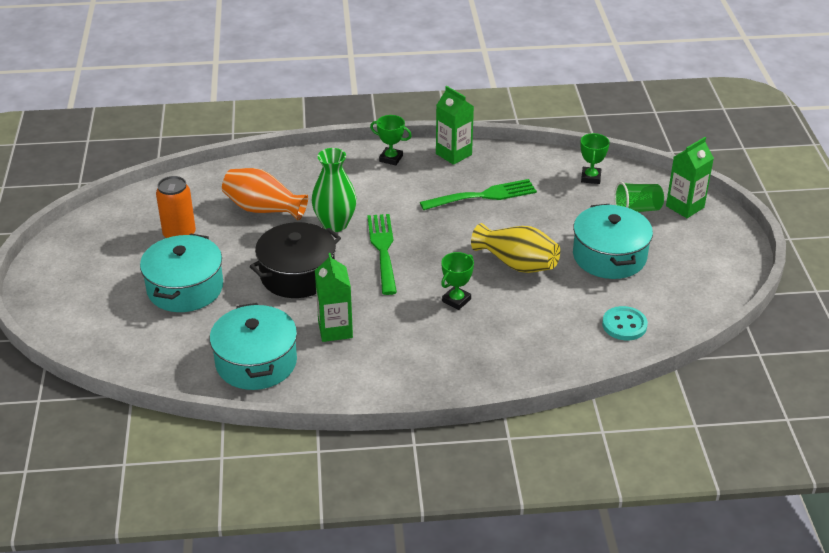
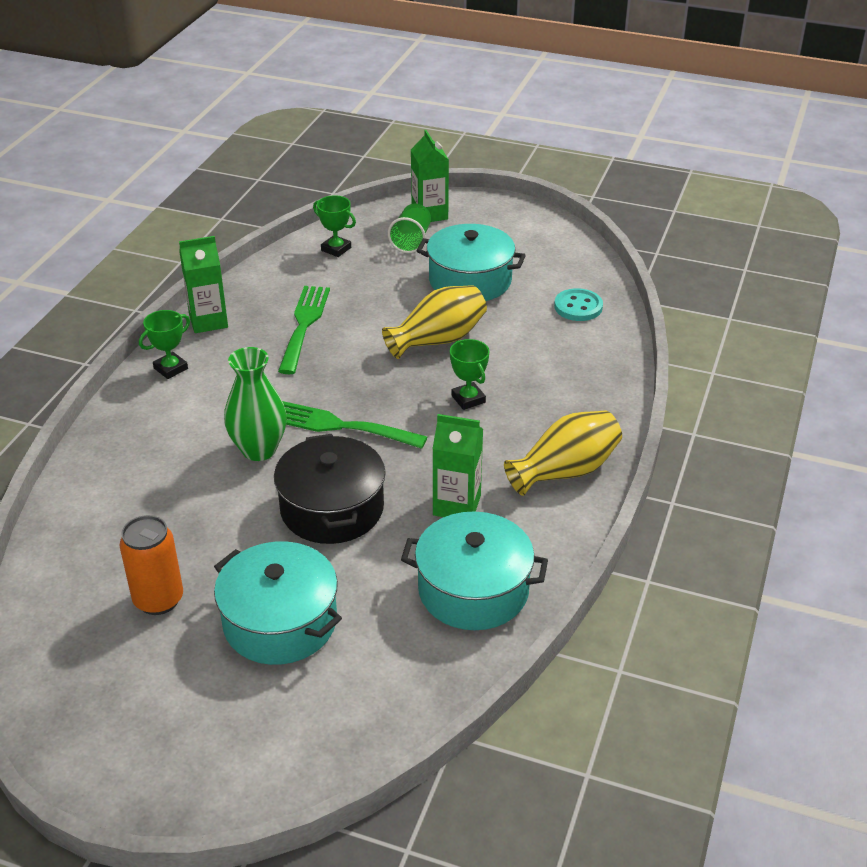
camera: 65 degrees left, 0 degrees up
orange vase [222,168,308,220] -> none
none -> yellow vase [504,411,622,496]

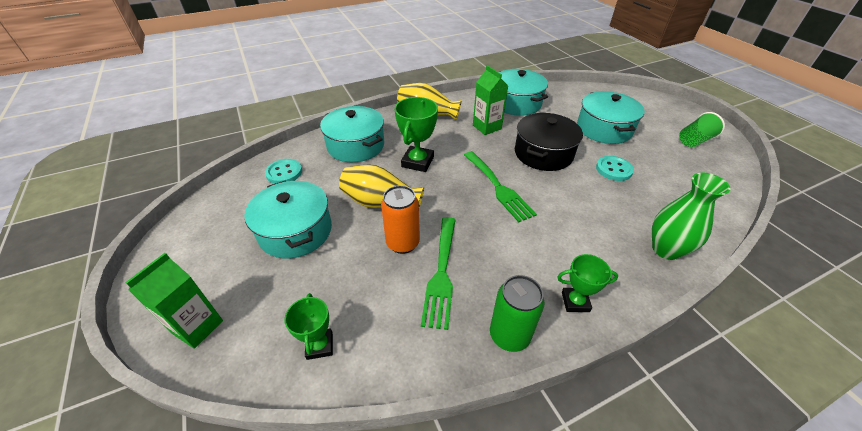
camera: 135 degrees left, 5 degrees up
orange can [120,515,183,615] -> orange can moved to [381,185,420,254]
green carton [179,236,228,333] -> green can [490,275,545,352]
green vase [224,347,287,461] -> green vase moved to [652,173,730,260]
green fork [278,286,330,374] -> green fork turned 45 degrees counterclockwise [421,217,456,330]
green cup [388,203,431,253] -> green cup moved to [679,112,725,147]
green trophy [450,339,489,410] -> green trophy [395,97,438,172], size x1.57
none -> turquoise pot [320,106,384,162]
none -> turquoise button [596,156,634,181]

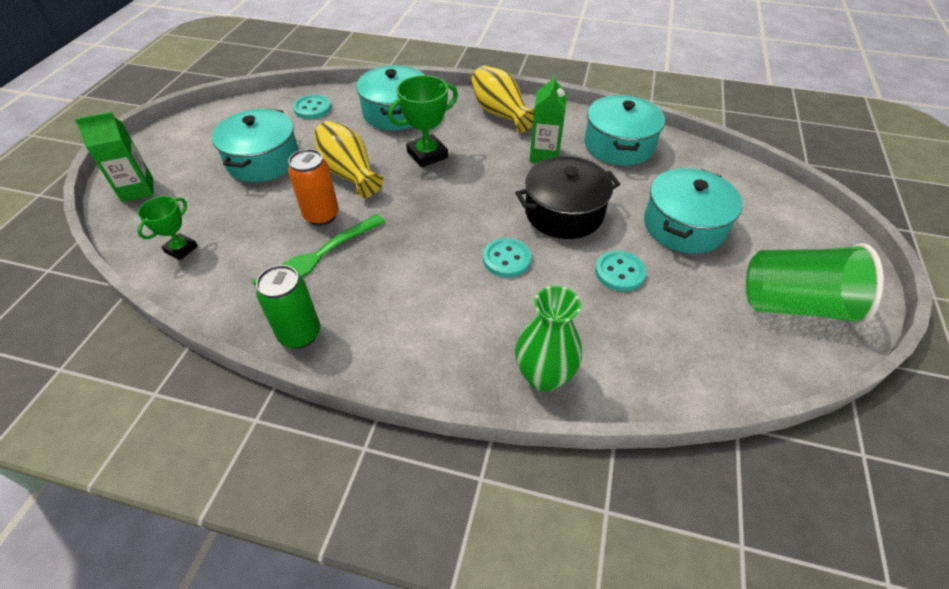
camera: 40 degrees right, 5 degrees up
green fork [464,151,537,222] -> none
green trophy [557,254,618,312] -> none
green cup [679,112,725,147] -> green cup [746,243,884,325], size x1.75
none -> turquoise button [483,238,531,277]

